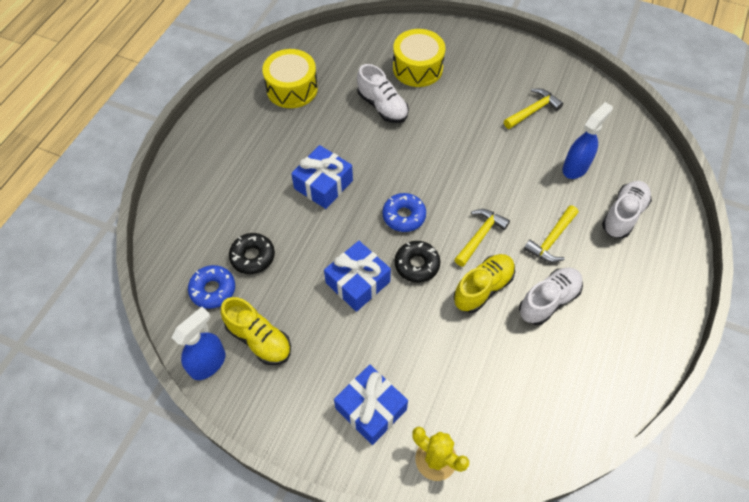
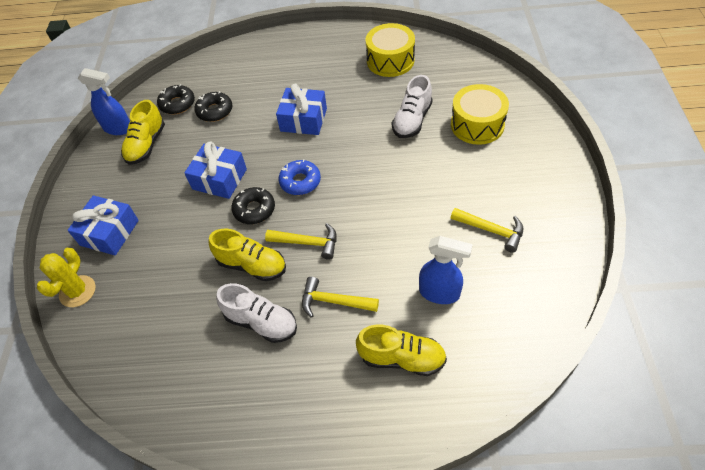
camera: 70 degrees right, 5 degrees down
blue donut [188,265,235,309] -> black donut [157,84,195,114]
white shoe [602,181,652,238] -> yellow shoe [356,325,447,376]

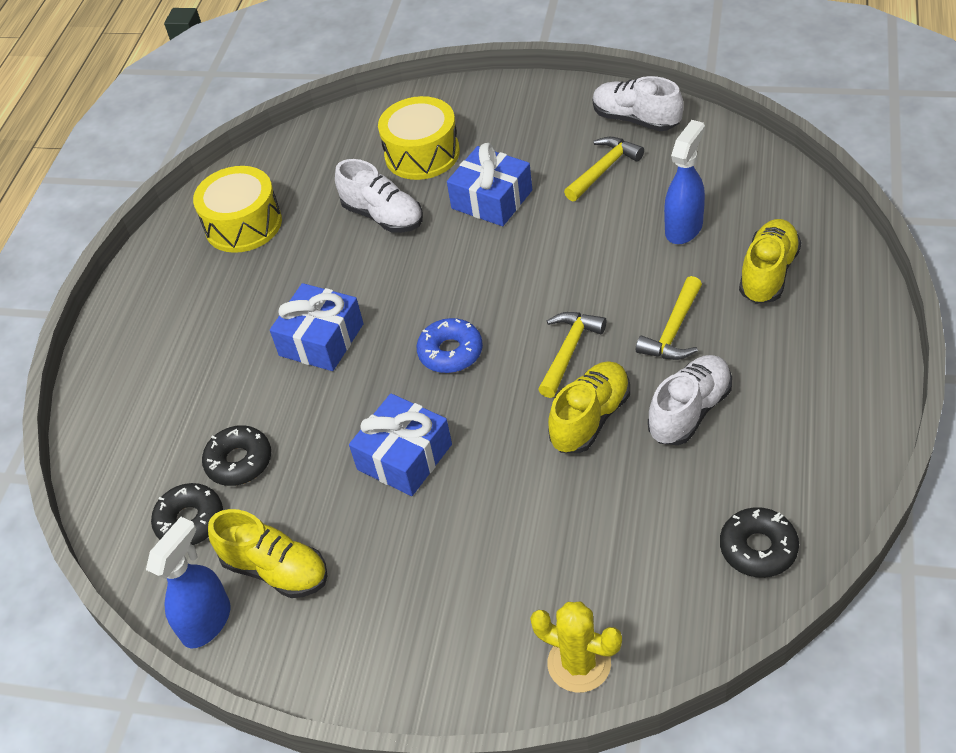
camera: 75 degrees left, 5 degrees down
blue gift [67,195,139,255] -> blue gift moved to [447,143,532,226]
black donut [231,187,275,224] -> black donut moved to [720,507,799,578]
none -> white shoe [593,76,684,131]

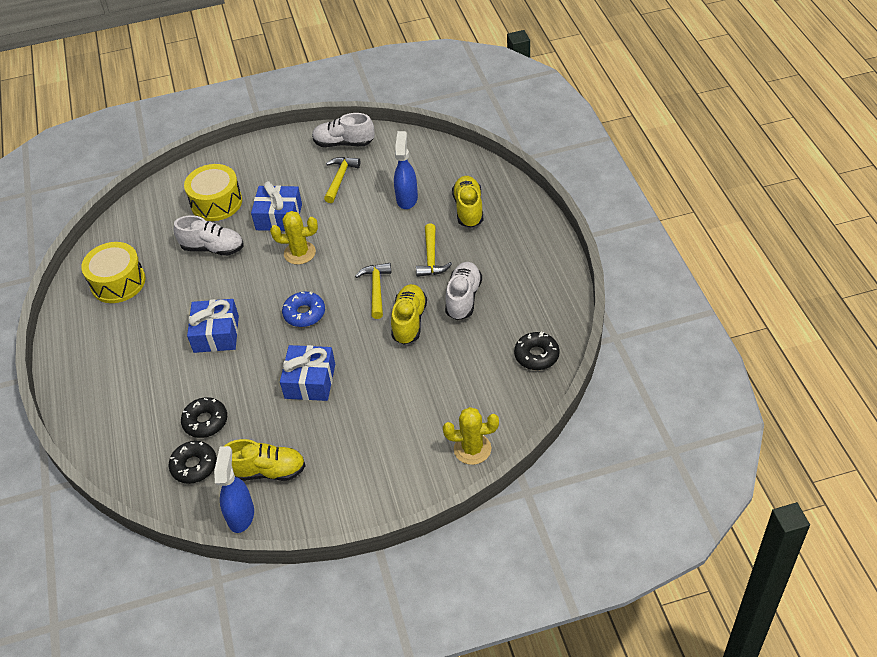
camera: 30 degrees left, 0 degrees up
none -> yellow cactus [270,211,318,265]

